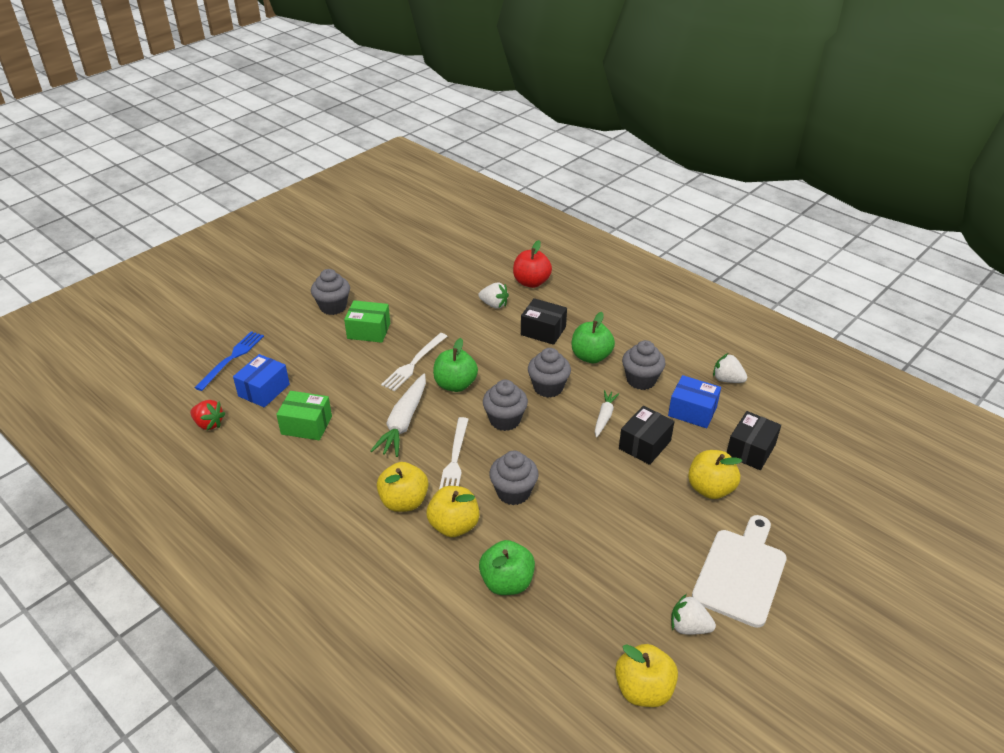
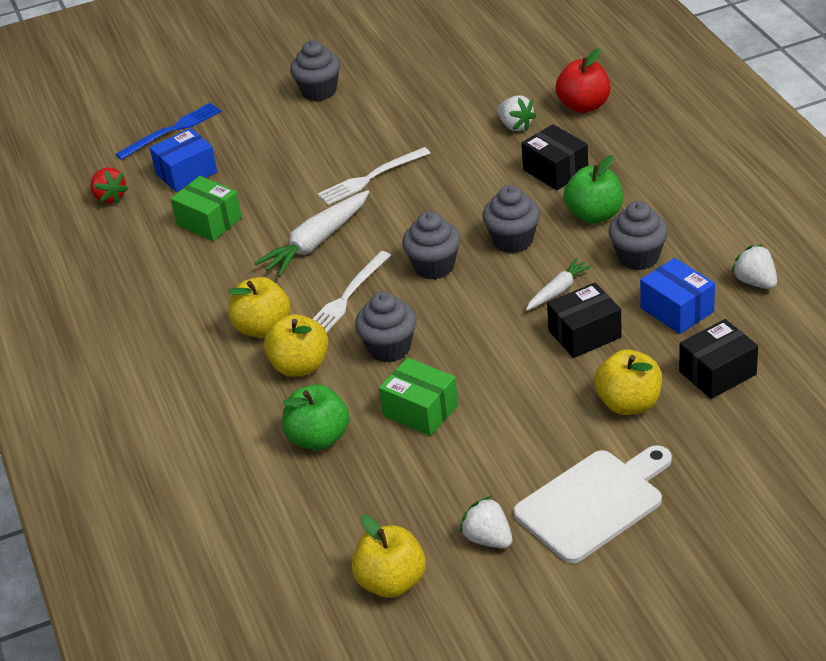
camera: 30 degrees right, 0 degrees up
green box [344,300,390,343] -> green box moved to [379,357,458,436]
green apple [433,338,478,392] -> none

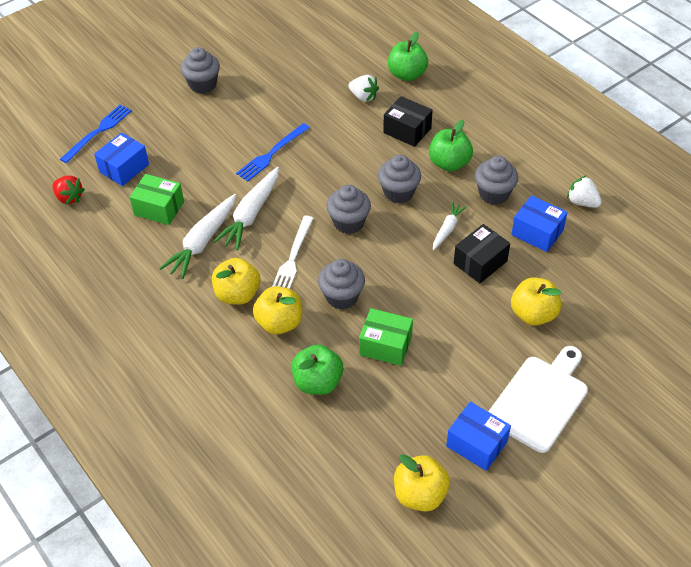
camera: 20 degrees left, 10 degrees up
white fork [317,147,430,205] -> blue fork [236,123,310,181]
white strawberry [460,496,512,548] -> blue box [446,402,511,471]
red apple [556,48,610,113] -> green apple [388,32,428,81]
black box [679,319,758,399] -> none
none -> white carrot [159,194,236,279]

